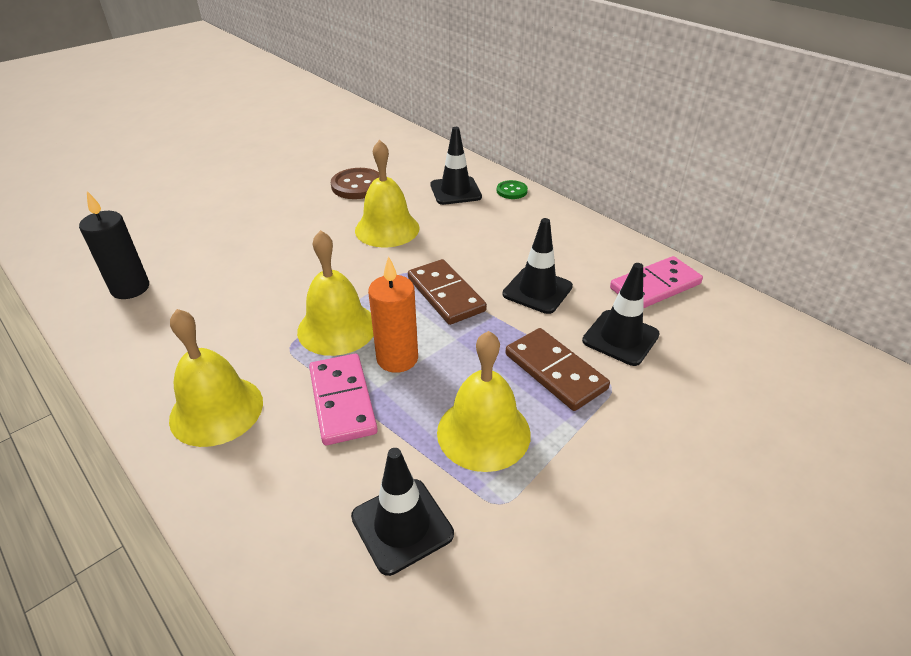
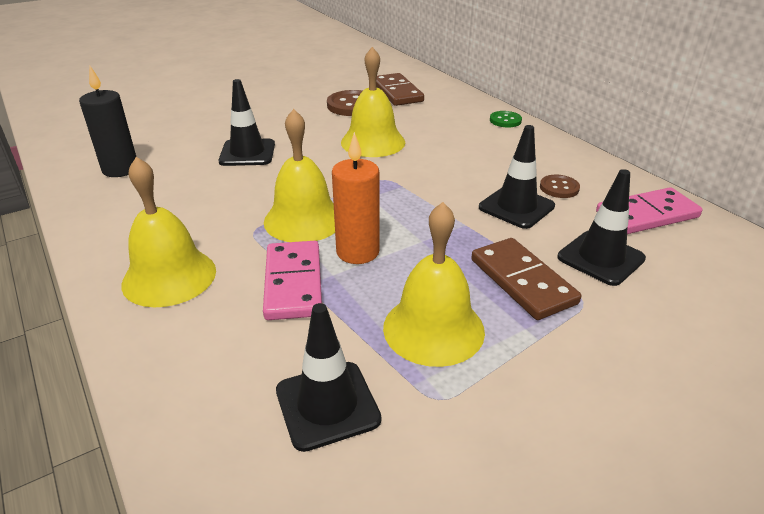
camera: 10 degrees right, 5 degrees down
brown domino [408,259,487,325] -> brown domino moved to [376,73,424,106]
black traffic cone [430,127,482,205] -> black traffic cone moved to [219,79,275,166]
none -> brown button [540,175,580,198]

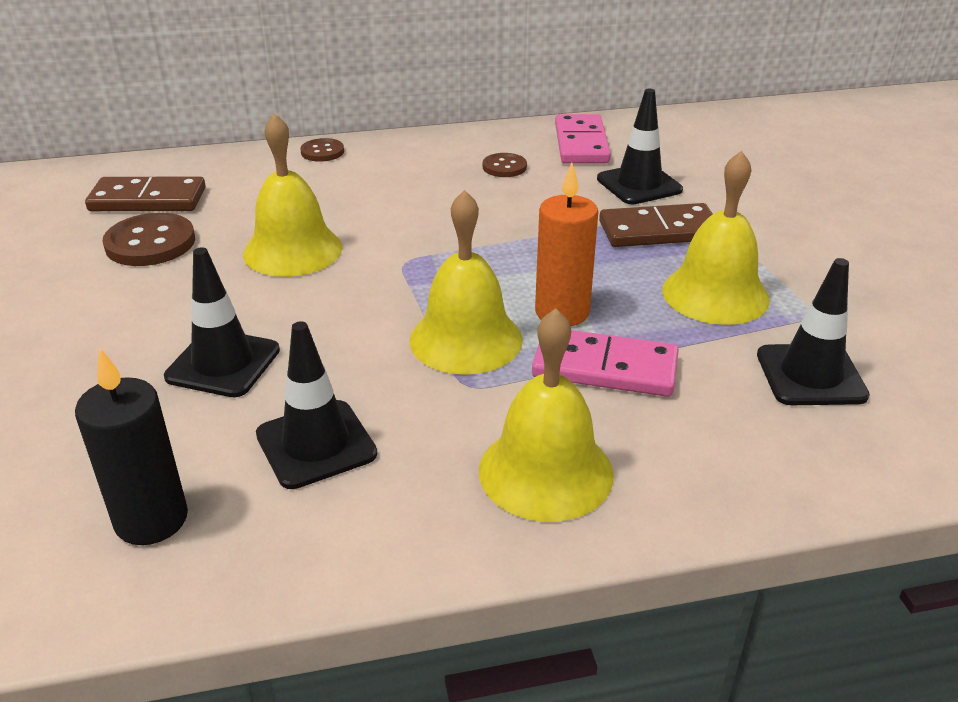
camera: 70 degrees left, 0 degrees up
black traffic cone [479,125,555,229] -> black traffic cone moved to [256,321,377,489]
green button [490,111,522,127] -> brown button [301,138,344,162]

